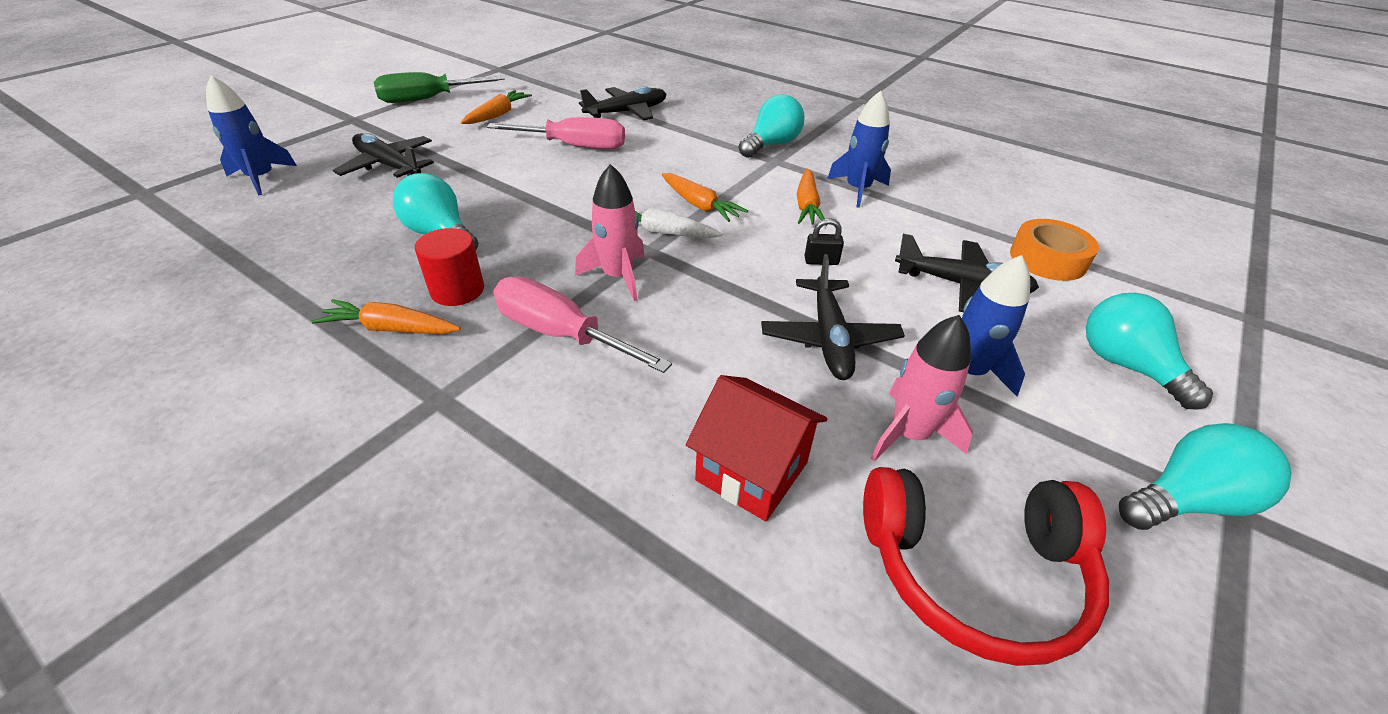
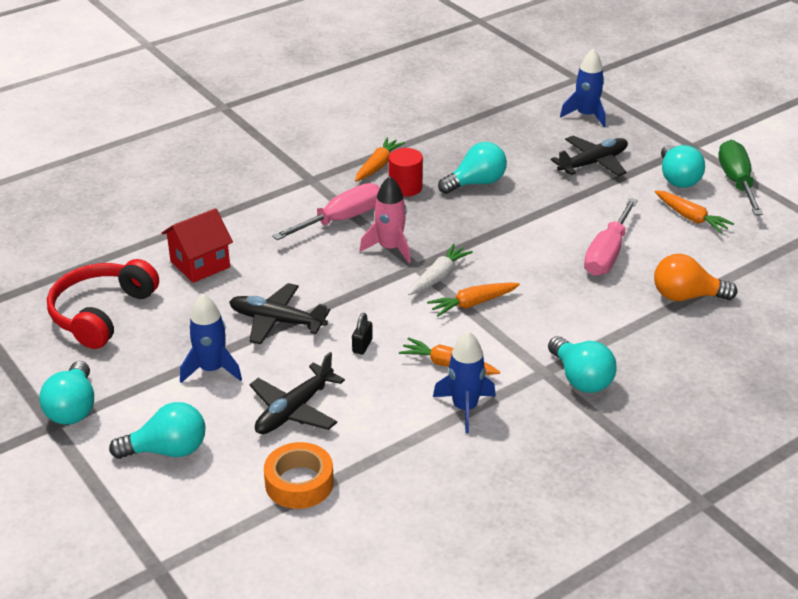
camera: 110 degrees right, 5 degrees down
black plane [579,86,667,120] -> orange light bulb [654,254,737,301]
pink rocket [871,315,973,462] -> none
none -> turquoise light bulb [661,145,705,188]

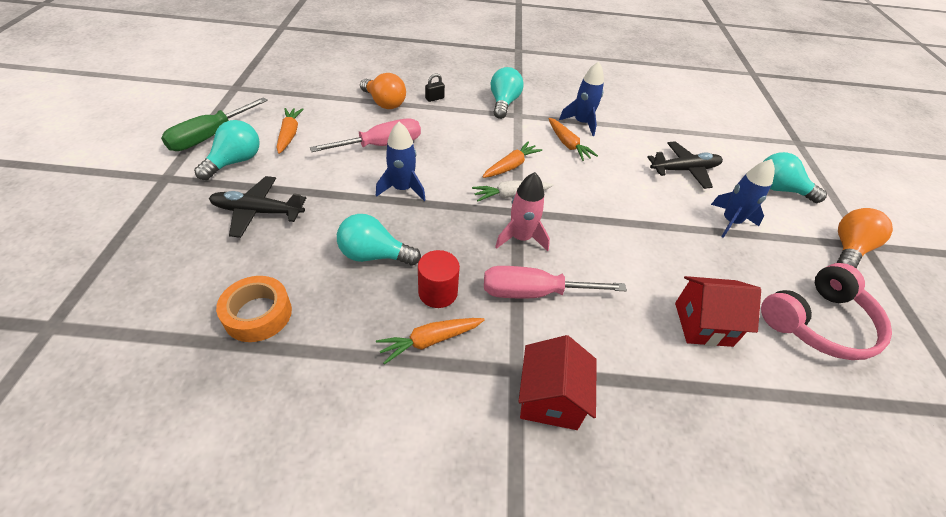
camera: 145 degrees left, 10 degrees up
turquoise light bulb [39,361,94,425] -> orange light bulb [837,208,893,268]
red headphones [47,259,159,349] -> pink headphones [761,263,892,360]
black plane [229,283,330,344] -> none
orange tape [264,442,334,509] -> orange tape moved to [216,276,292,342]
black padlock [352,313,373,354] -> black padlock moved to [425,73,445,102]
orange carrot [427,282,520,317] -> orange carrot turned 60 degrees counterclockwise [482,141,542,178]
blue rocket [560,49,606,127] -> blue rocket moved to [376,122,426,201]
none -> red house [518,335,597,430]

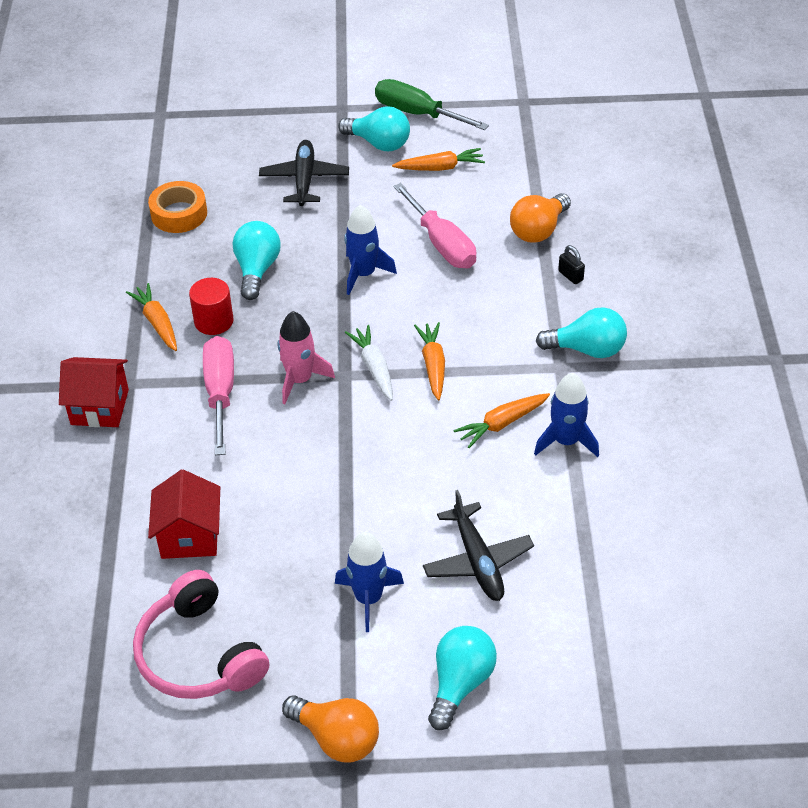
camera: 90 degrees right, 0 degrees up
orange carrot [482,141,542,178] -> orange carrot turned 135 degrees counterclockwise [414,322,445,400]

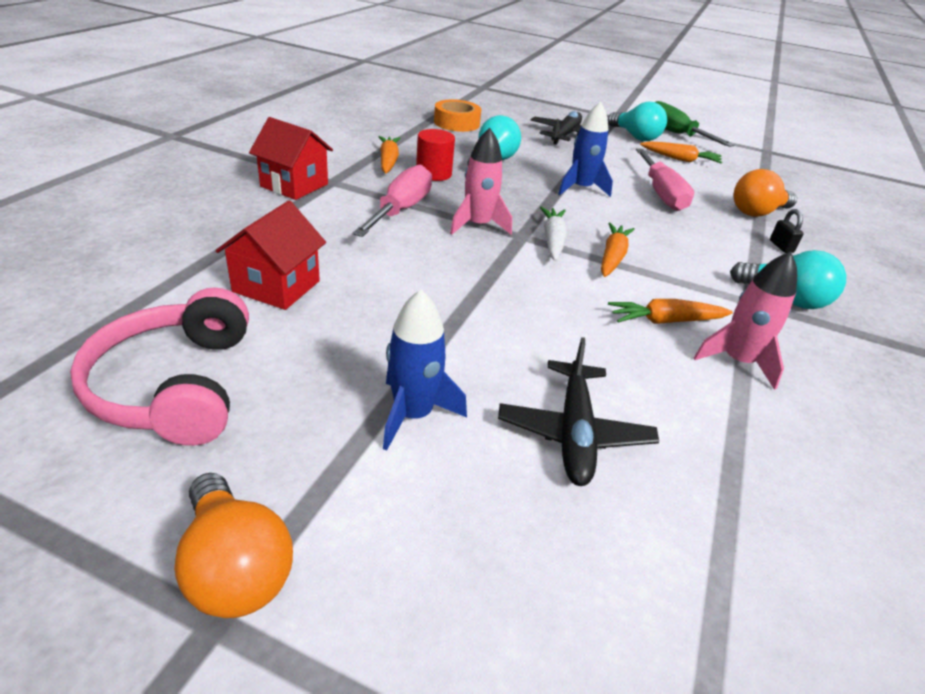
camera: 20 degrees right, 10 degrees down
turquoise light bulb [428,626,497,730] -> none
blue rocket [534,373,599,457] -> pink rocket [694,252,797,390]

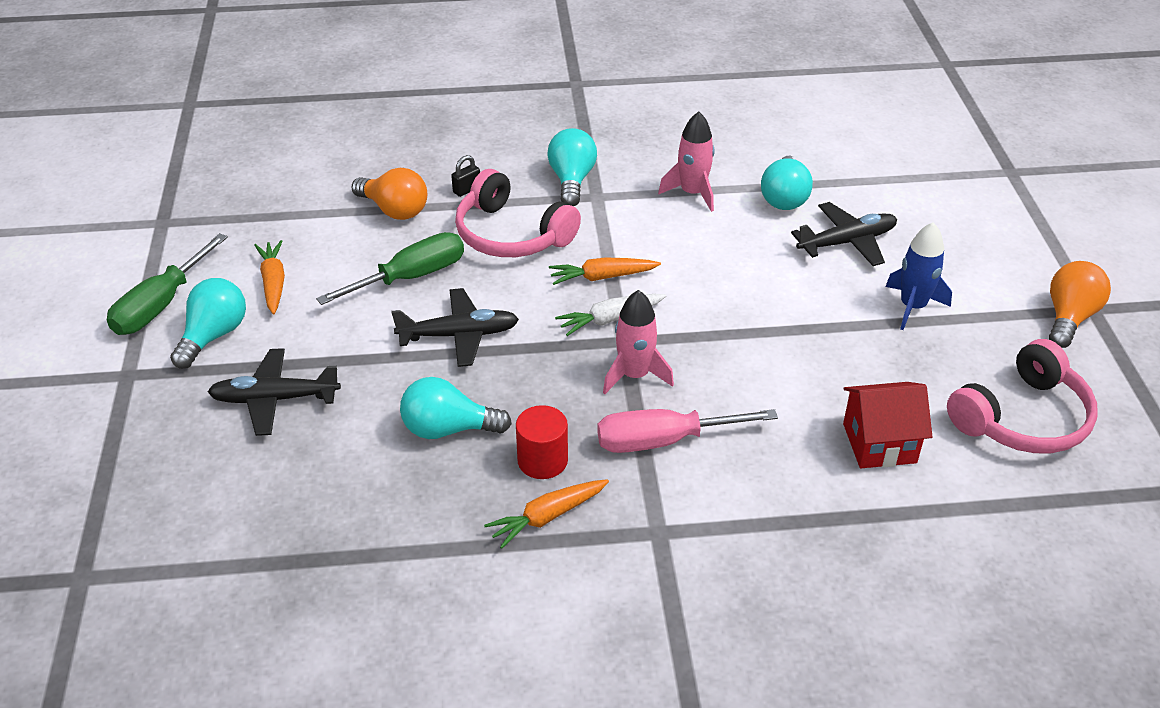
camera: 115 degrees left, 5 degrees up
red house [249,117,333,200] -> none
orange tape [434,99,481,132] -> none
blue rocket [558,102,613,197] -> black plane [391,288,519,367]
orange carrot [608,299,733,324] -> none
pink screwdriver [636,148,694,211] -> green screwdriver [316,232,464,305]
none -> pink headphones [455,169,581,257]
none -> turquoise light bulb [761,156,813,210]

